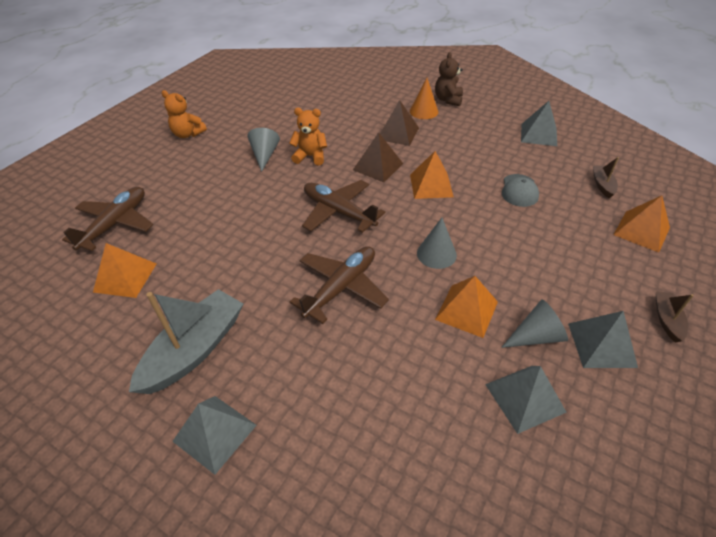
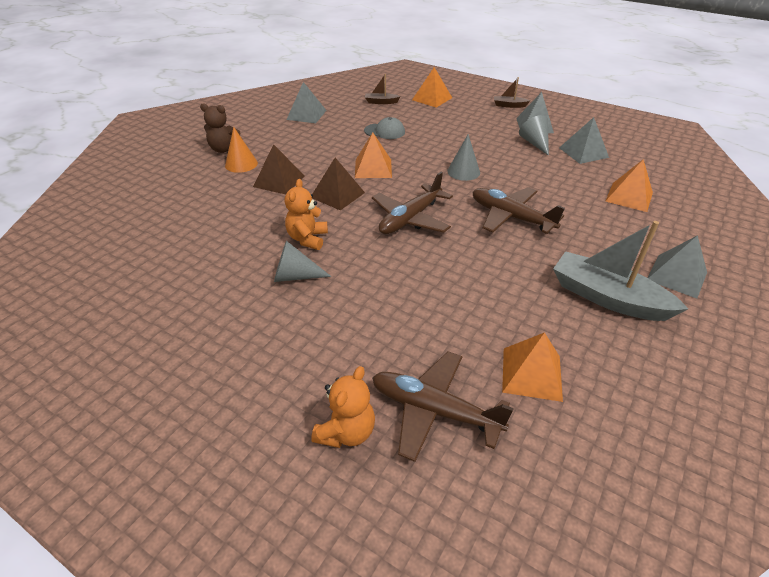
camera: 90 degrees left, 5 degrees down
orange teddy bear [162,90,207,138] -> orange teddy bear moved to [311,366,375,448]
orange pyramid [435,276,498,338] -> orange pyramid moved to [605,159,653,212]

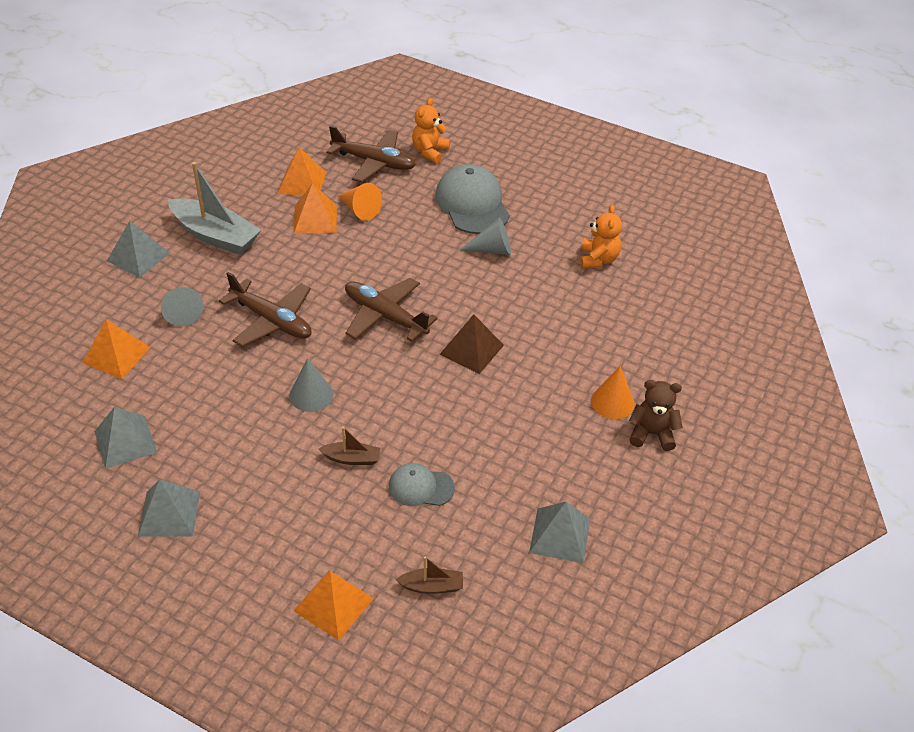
camera: 175 degrees right, 5 degrees up
brown pyramid [253,144,305,194] -> none
orange teddy bear [285,179,328,250] -> orange teddy bear moved to [580,205,622,268]
orange pyramid [355,132,392,178] -> orange pyramid moved to [294,184,337,234]
brown plane [372,172,453,234] -> brown plane turned 90 degrees counterclockwise [345,278,438,342]
brown boat [494,77,531,108] -> brown boat moved to [319,427,380,465]
grey cone [519,115,549,156] -> grey cone moved to [161,287,204,326]
none -> orange cone [338,183,382,221]
none -> grey cap [435,164,510,234]

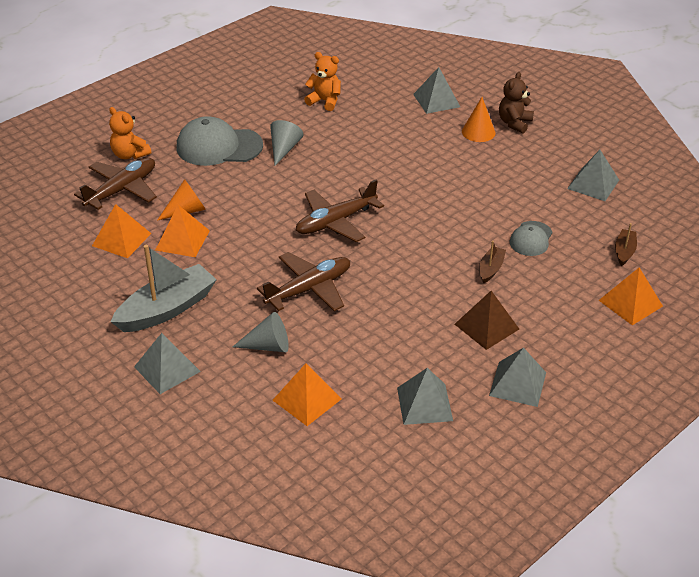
camera: 70 degrees left, 5 degrees down
grey cone [289,358,333,412] -> none
brown pyramid [439,314,504,374] -> brown pyramid moved to [455,291,519,350]
none -> grey pyramid [413,67,460,114]

